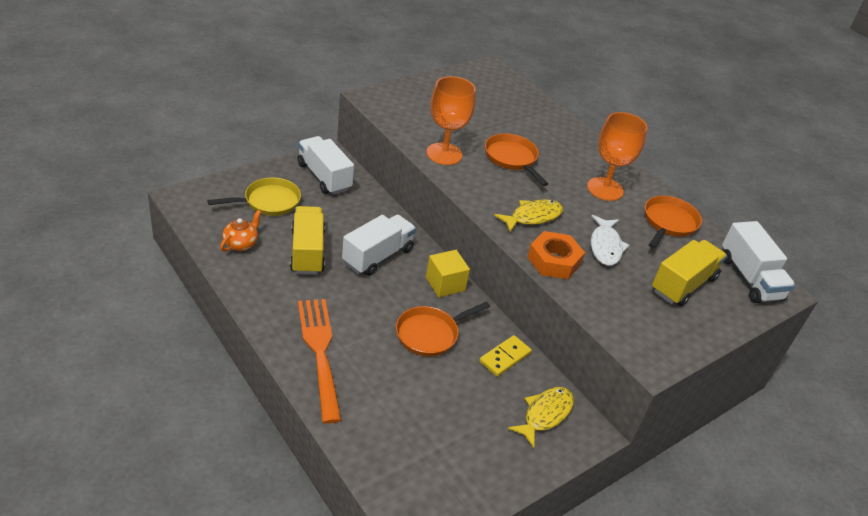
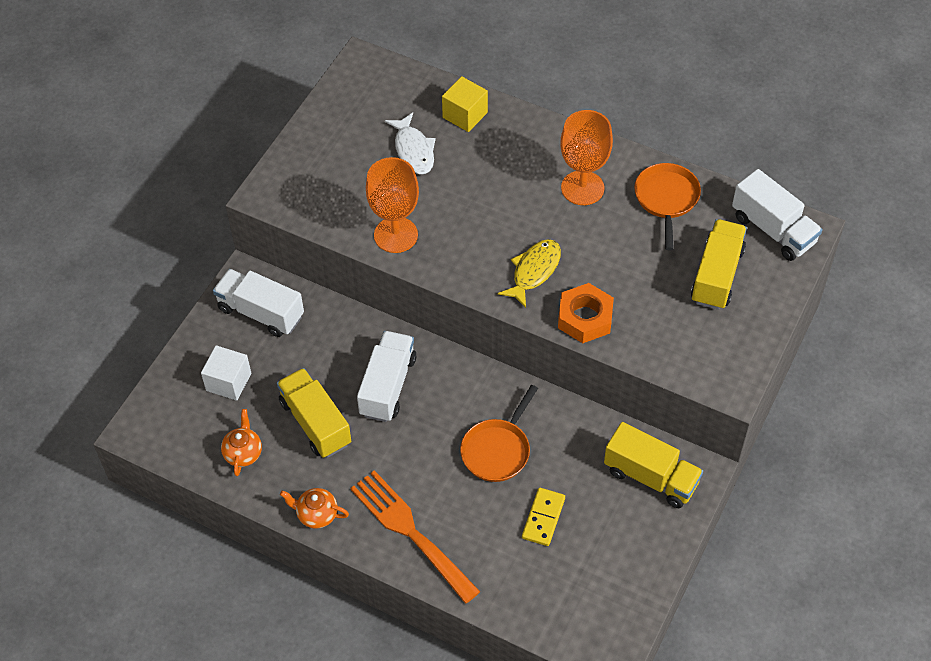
camera: 20 degrees left, 15 degrees up
yellow pan [207,178,301,216] -> white cube [201,345,251,401]
yellow cube [426,250,470,297] -> yellow cube moved to [442,76,488,132]
yellow domino [479,335,532,377] -> yellow domino moved to [522,488,565,546]
orange pan [485,134,548,186] -> none
yellow fish [508,387,574,448] -> yellow truck [604,422,703,508]
white fish [591,215,630,266] -> white fish moved to [385,112,436,174]
none -> orange teapot [280,488,349,529]

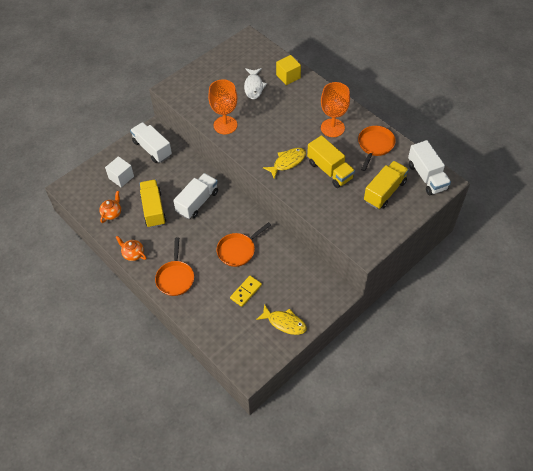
camera: 20 degrees right, 0 degrees up
orange fork [350,470,481,604] -> orange pan [155,237,194,296]
orange nut [558,283,614,343] -> none
yellow truck [604,422,703,508] -> yellow truck moved to [307,135,355,188]
none -> yellow fish [256,304,307,335]

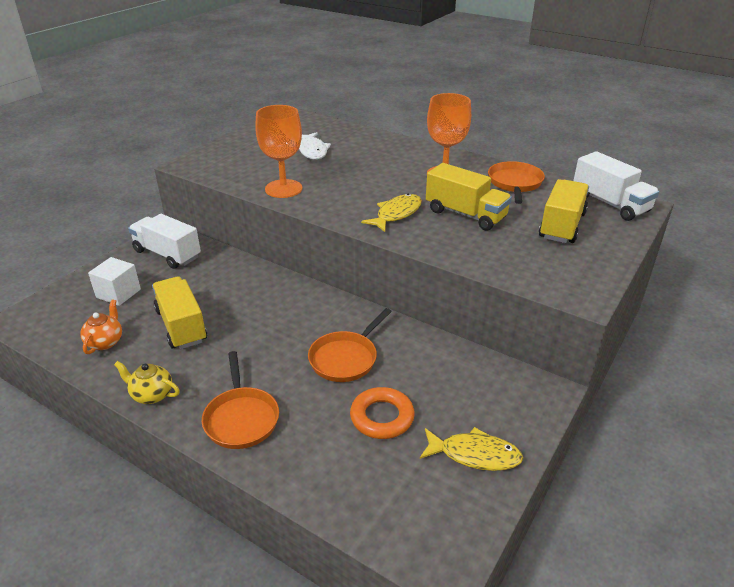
camera: 15 degrees left, 20 degrees down
orange teapot [115,236,147,261] -> yellow teapot [114,361,180,404]
white truck [173,173,218,219] -> none
yellow domino [230,276,262,307] -> orange ring [350,387,415,439]
yellow cube [276,55,301,85] -> none

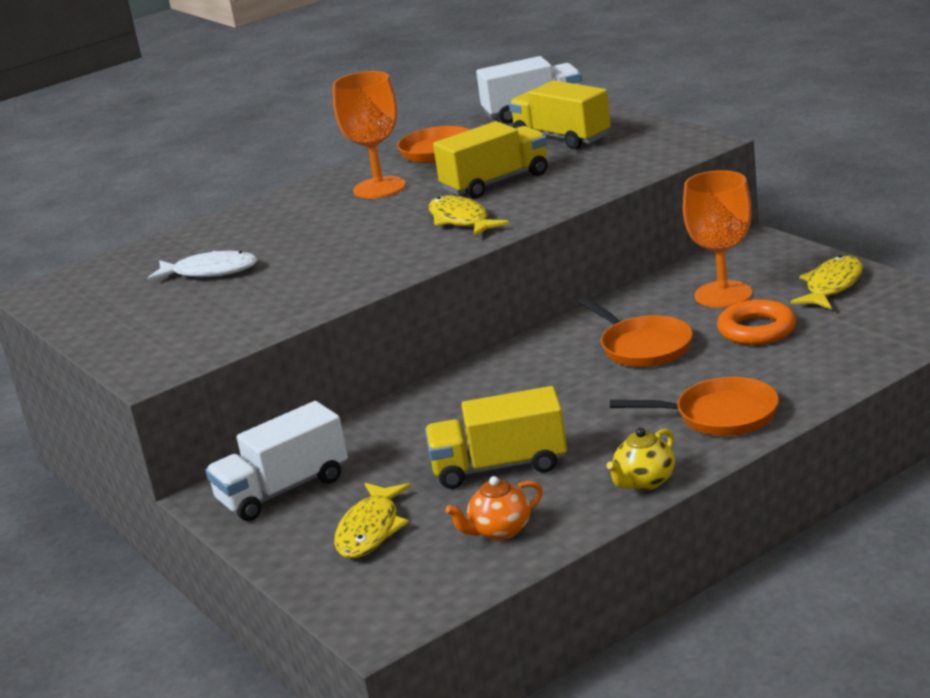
camera: 65 degrees left, 10 degrees down
orange teapot [80,300,122,354] -> orange teapot turned 60 degrees counterclockwise [446,476,543,540]
white cube [88,257,141,306] -> yellow fish [334,483,411,558]
orange goblet [255,105,302,198] -> orange goblet moved to [683,170,752,308]

